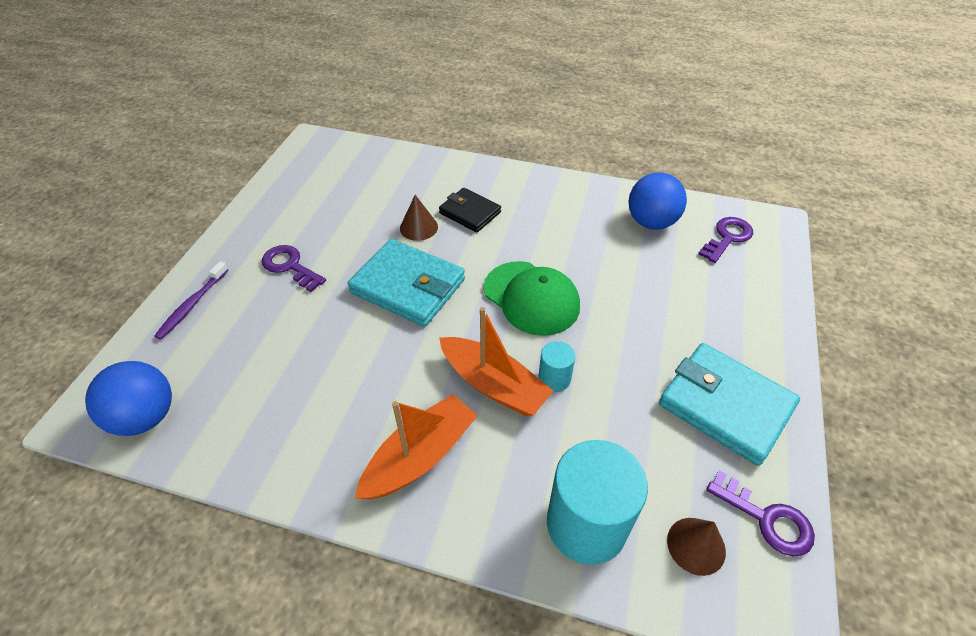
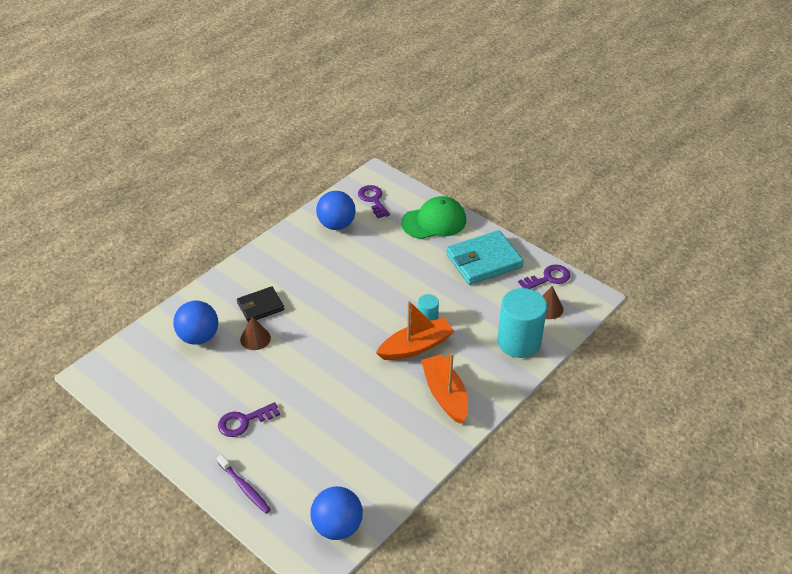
camera: 65 degrees left, 5 degrees down
turquoise wallet [348,239,465,327] -> none
green cap [483,261,580,336] -> green cap moved to [401,196,466,239]
none -> blue ball [173,301,218,345]

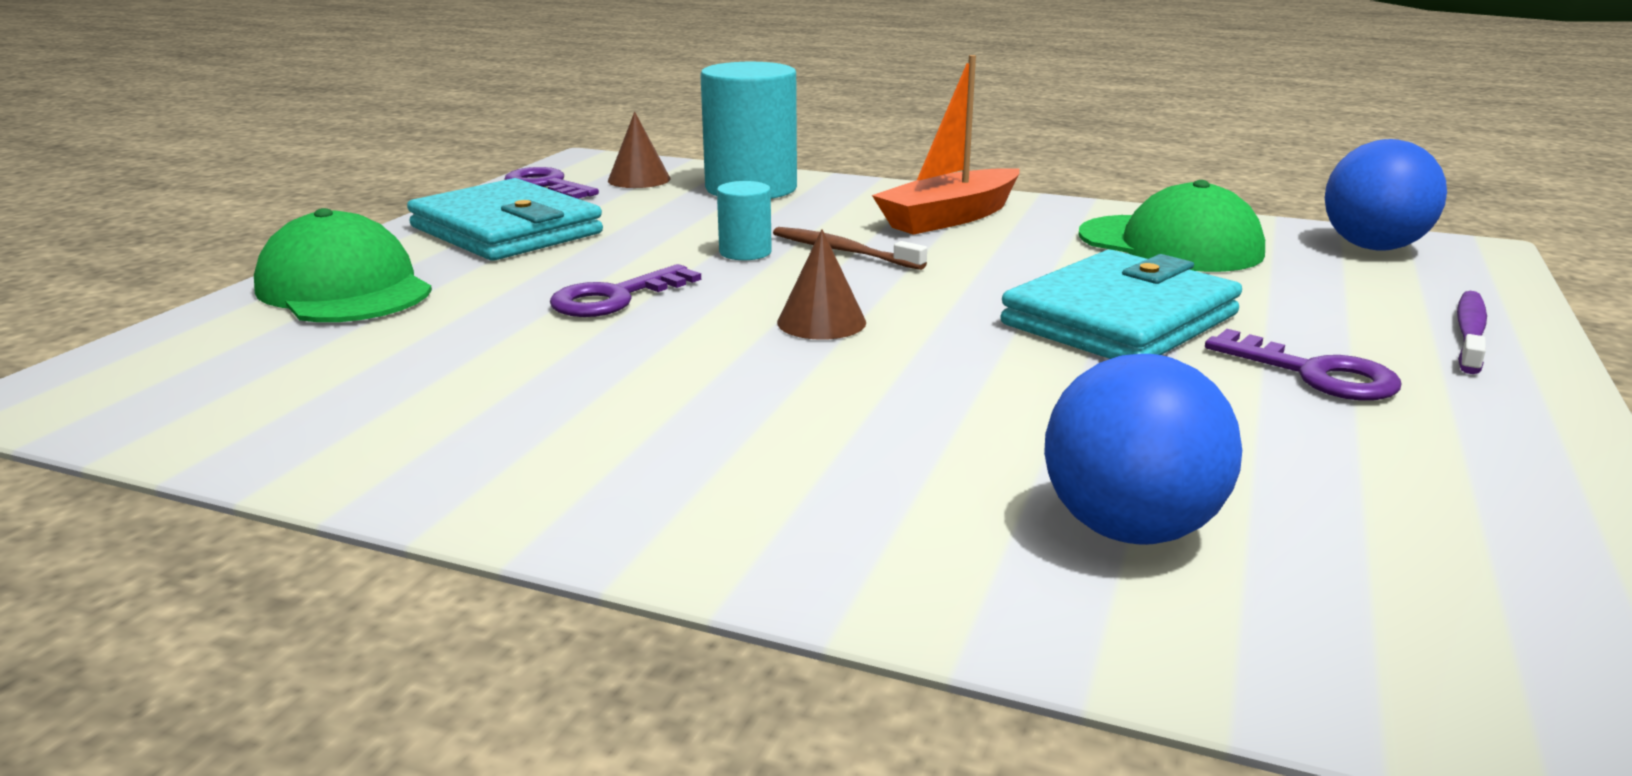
camera: 110 degrees left, 20 degrees down
black wallet [237,286,284,323] -> none
brown cone [240,316,271,350] -> brown cone moved to [777,229,866,340]
blue ball [316,191,356,230] -> none
purple key [358,185,390,218] -> purple key moved to [550,264,701,317]
orange boat [376,301,455,360] -> brown toothbrush [773,227,927,270]
none -> turquoise wallet [1001,250,1242,359]
none -> green cap [1078,180,1265,272]

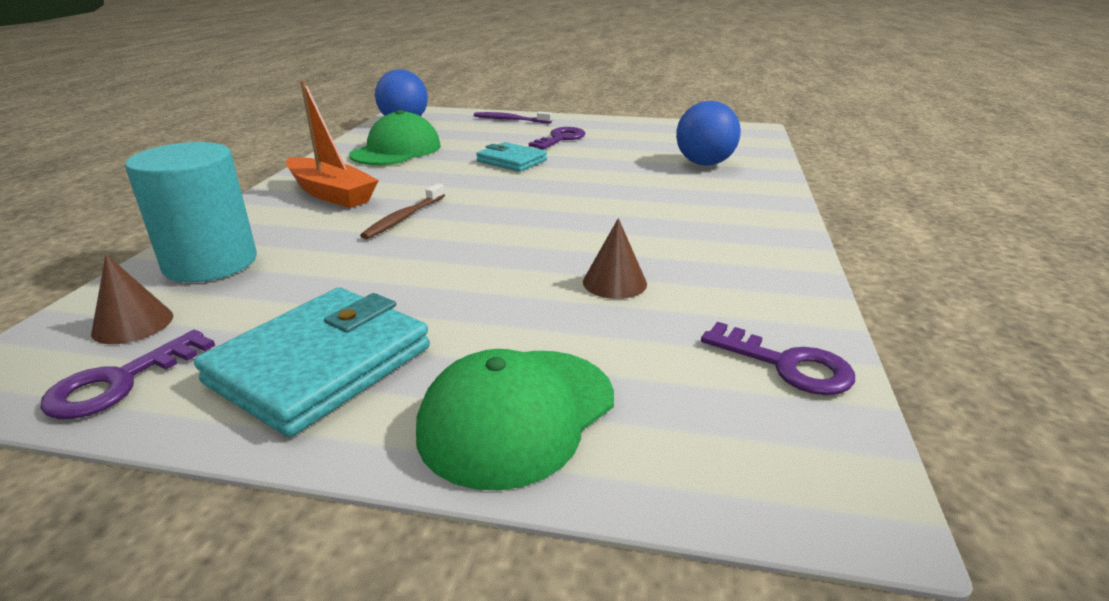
camera: 100 degrees left, 5 degrees up
purple key [550,264,701,317] -> purple key moved to [701,322,855,395]
turquoise cylinder [717,181,772,260] -> none
brown cone [777,229,866,340] -> brown cone moved to [583,218,647,299]
turquoise wallet [1001,250,1242,359] -> turquoise wallet [476,142,547,172], size x0.60

